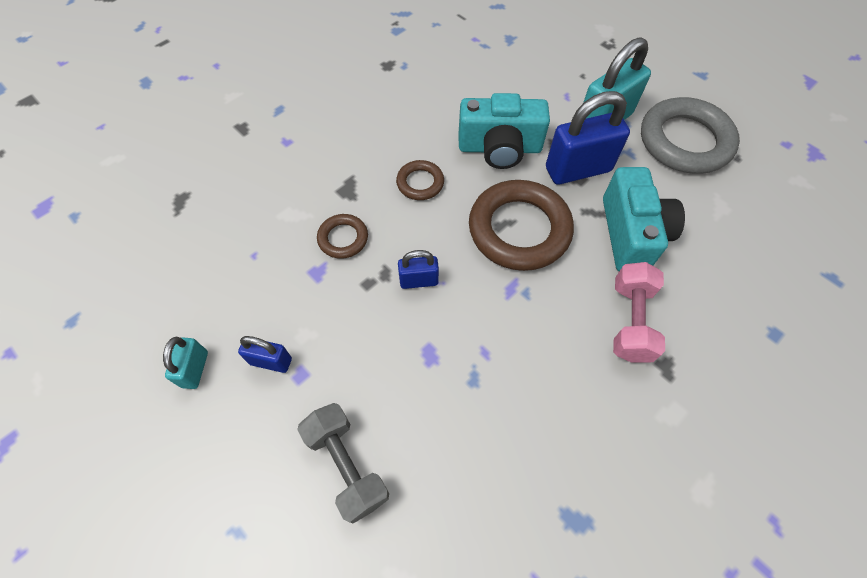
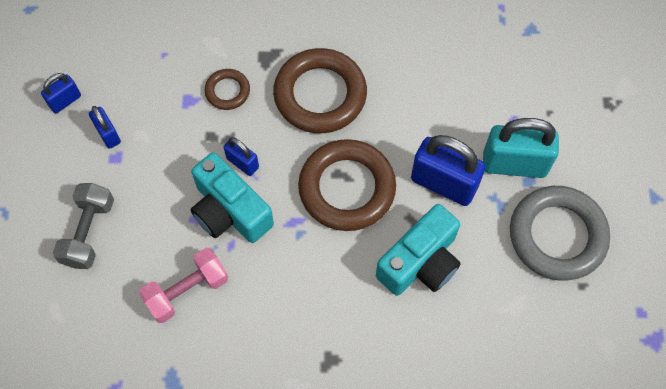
camera: 45 degrees right, 5 degrees up
turquoise padlock [163,337,208,389] -> blue padlock [41,73,81,113]
brown ring [396,160,444,200] -> brown ring [273,48,367,133], size x2.05
turquoise camera [459,93,550,169] -> turquoise camera moved to [191,152,274,243]
pink dumbbell [613,262,665,363] -> pink dumbbell moved to [139,248,228,323]

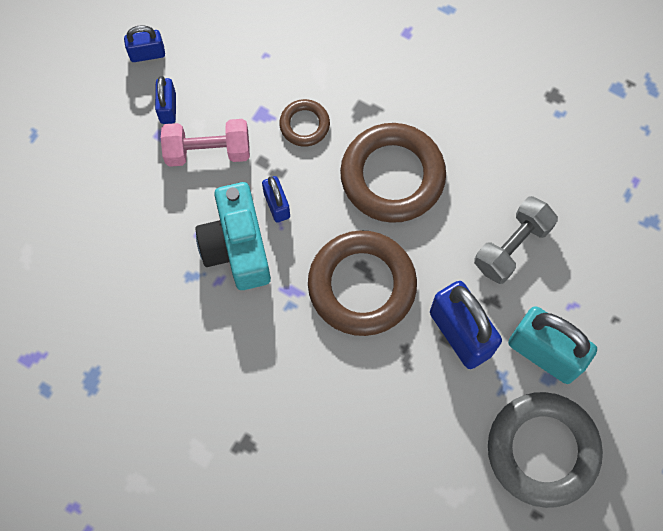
camera: 30 degrees right, 5 degrees up
grey dumbbell [53,183,114,269] -> grey dumbbell moved to [474,196,558,284]
pink dumbbell [139,248,228,323] -> pink dumbbell moved to [161,119,250,167]
turquoise camera [376,204,461,296] -> none

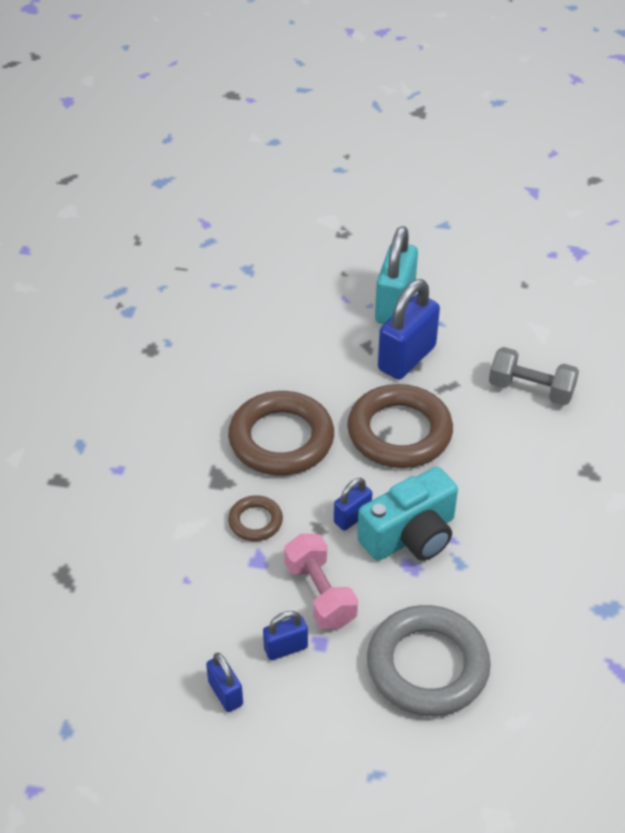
camera: 110 degrees left, 25 degrees down
grey dumbbell [474,196,558,284] -> grey dumbbell moved to [489,347,579,405]
grey ring [488,392,603,508] -> grey ring moved to [367,605,491,716]

